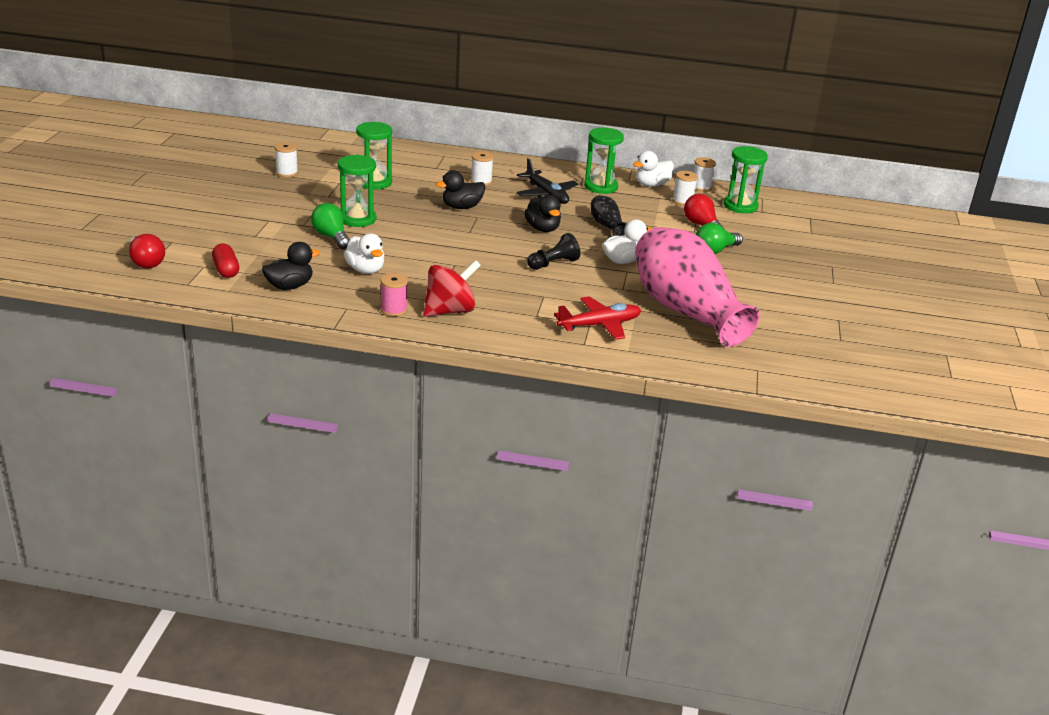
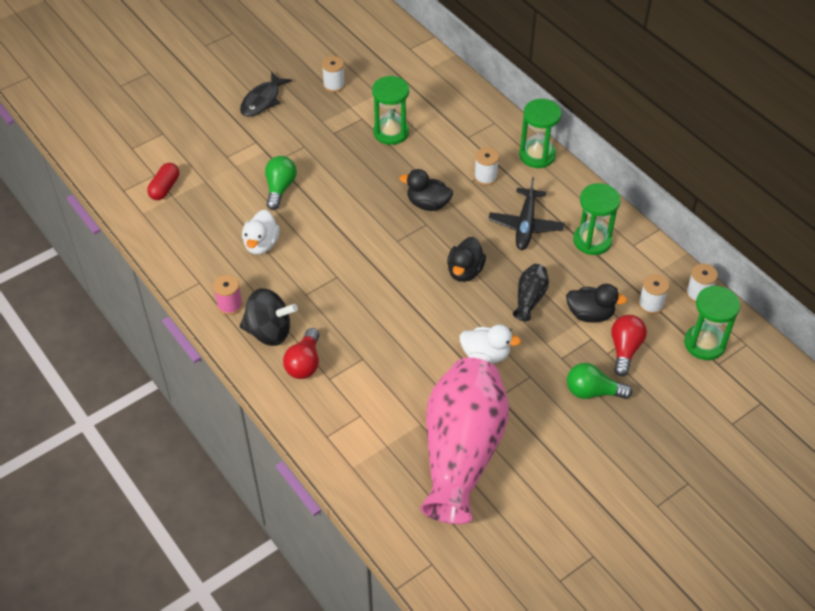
camera: 45 degrees right, 20 degrees up
red light bulb [129,234,165,268] -> red light bulb moved to [283,328,319,379]
black duck [262,242,320,290] -> black duck moved to [566,284,627,323]
green hourglass [338,155,376,227] -> green hourglass moved to [519,99,561,168]
red spinning top [423,260,481,317] -> black spinning top [240,288,298,346]
black pawn [527,233,580,270] -> none
red plane [554,296,641,340] -> none
white duck [633,151,674,187] -> none
none -> black fish [240,72,292,117]

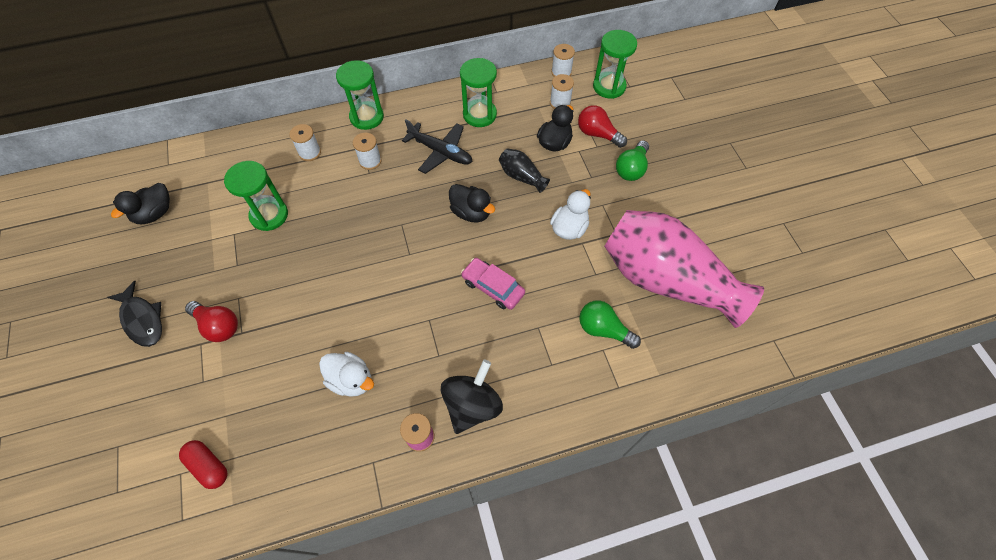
camera: 70 degrees left, 10 degrees up
green light bulb [265,156,297,210] -> green light bulb moved to [579,300,641,349]
red light bulb [283,328,319,379] -> red light bulb moved to [185,301,238,342]
white spool [322,56,345,92] -> white spool moved to [289,124,321,161]
black duck [399,169,453,211] -> black duck moved to [111,183,170,224]
none -> pink car [461,258,525,310]

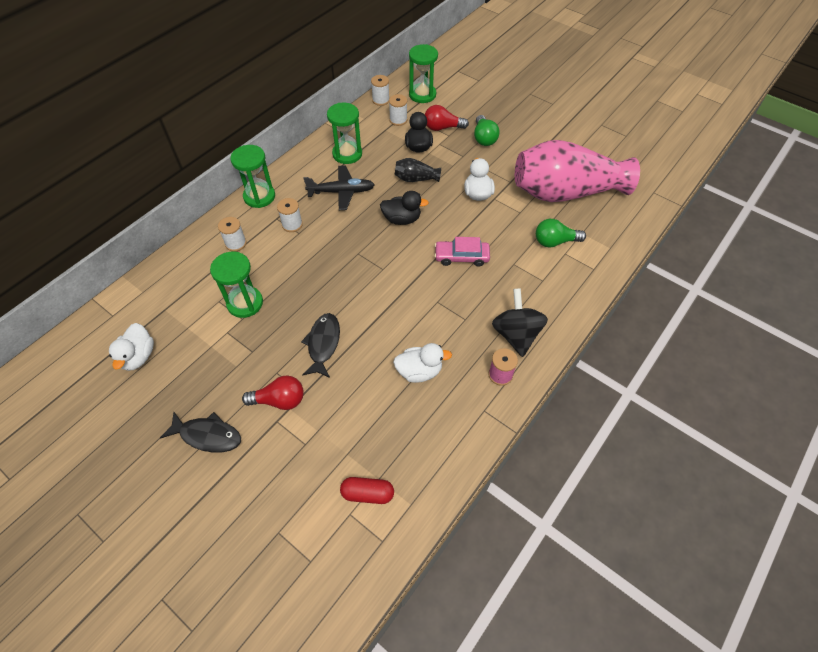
camera: 35 degrees left, 5 degrees down
black duck [111,183,170,224] -> white duck [109,323,154,371]
none -> black fish [301,313,340,378]

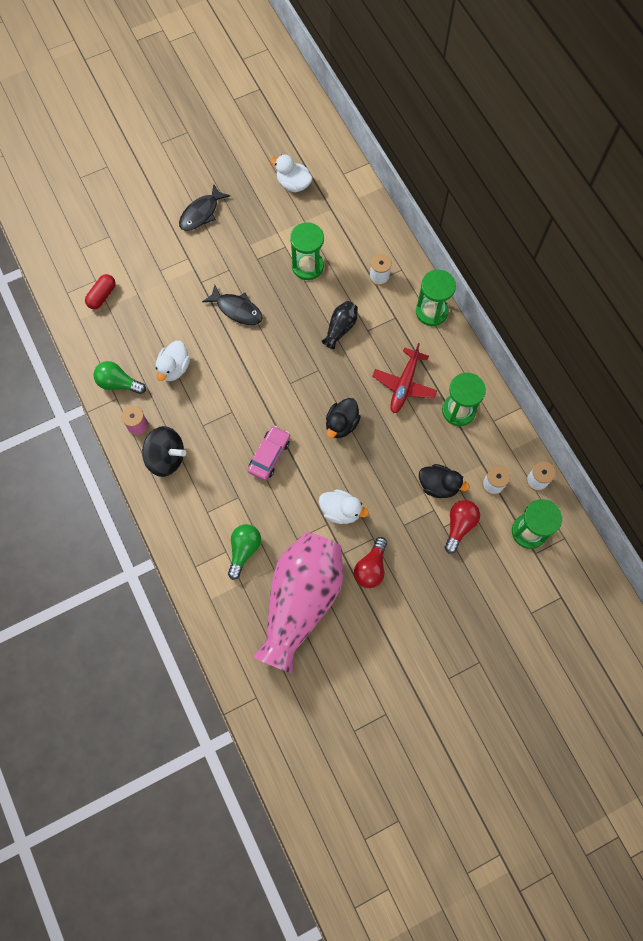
camera: 115 degrees right, 15 degrees up
red light bulb [242,375,304,410] -> red light bulb moved to [354,537,387,588]
white spool [277,198,303,232] -> none
black plane [303,165,375,210] -> red plane [372,343,437,413]
black vase [394,158,441,182] -> black vase moved to [322,301,358,349]
green light bulb [474,115,500,146] -> green light bulb moved to [94,361,146,394]

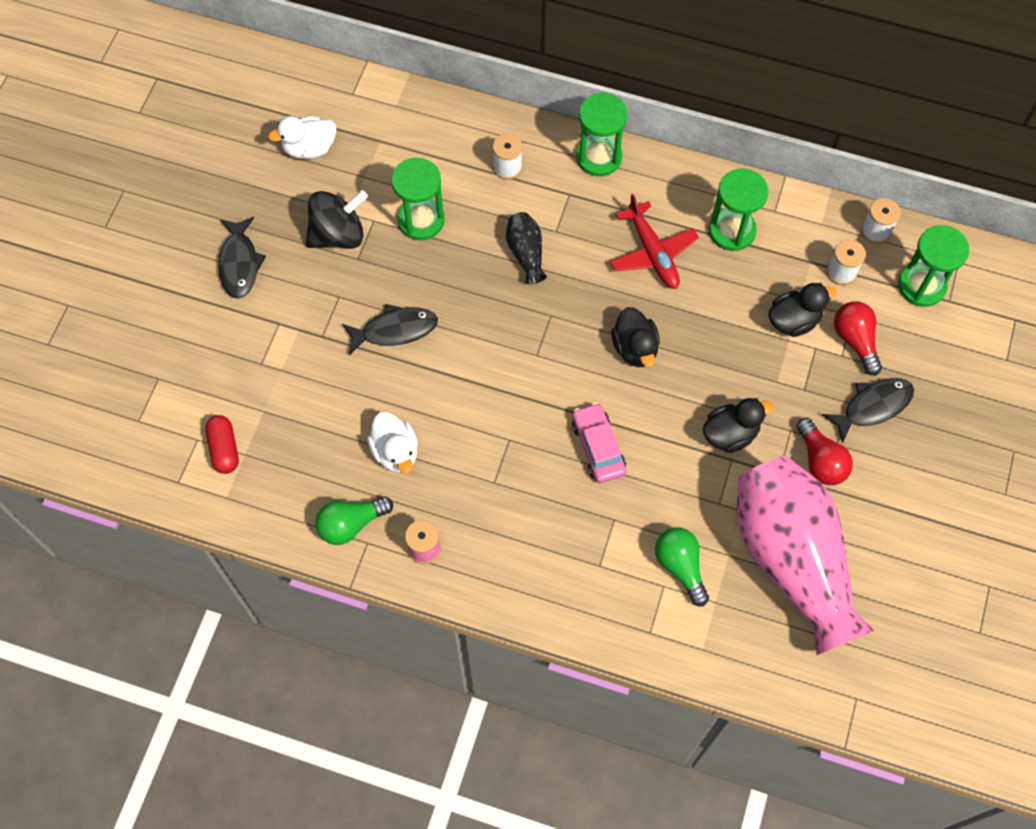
camera: 45 degrees left, 5 degrees down
black spinning top [142,426,186,477] -> black spinning top moved to [306,190,368,249]
white duck [319,489,369,524] -> black duck [703,398,774,453]
none -> black fish [822,378,914,444]

